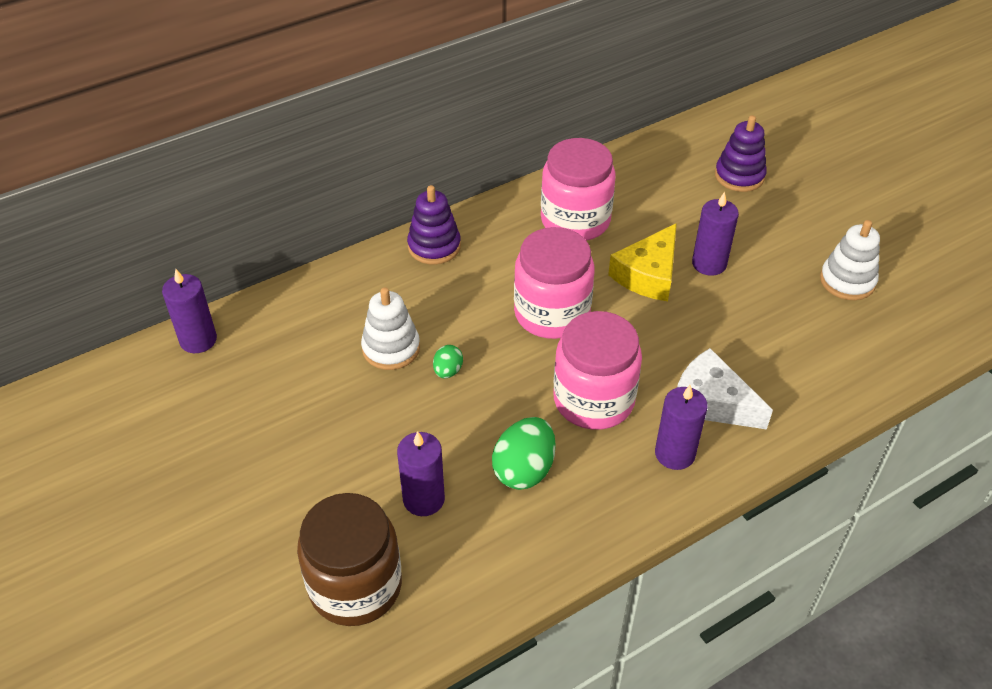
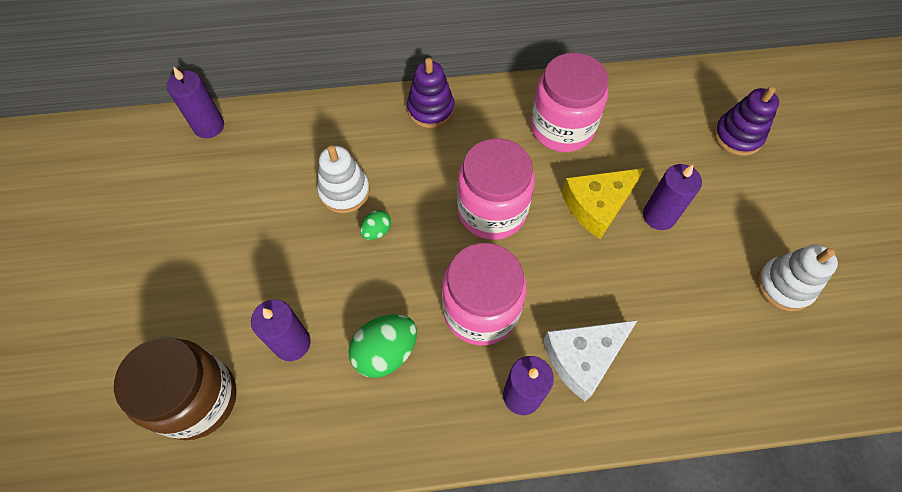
camera: 25 degrees right, 15 degrees up
white cheese [677,348,773,429] -> white cheese turned 90 degrees counterclockwise [543,320,638,402]

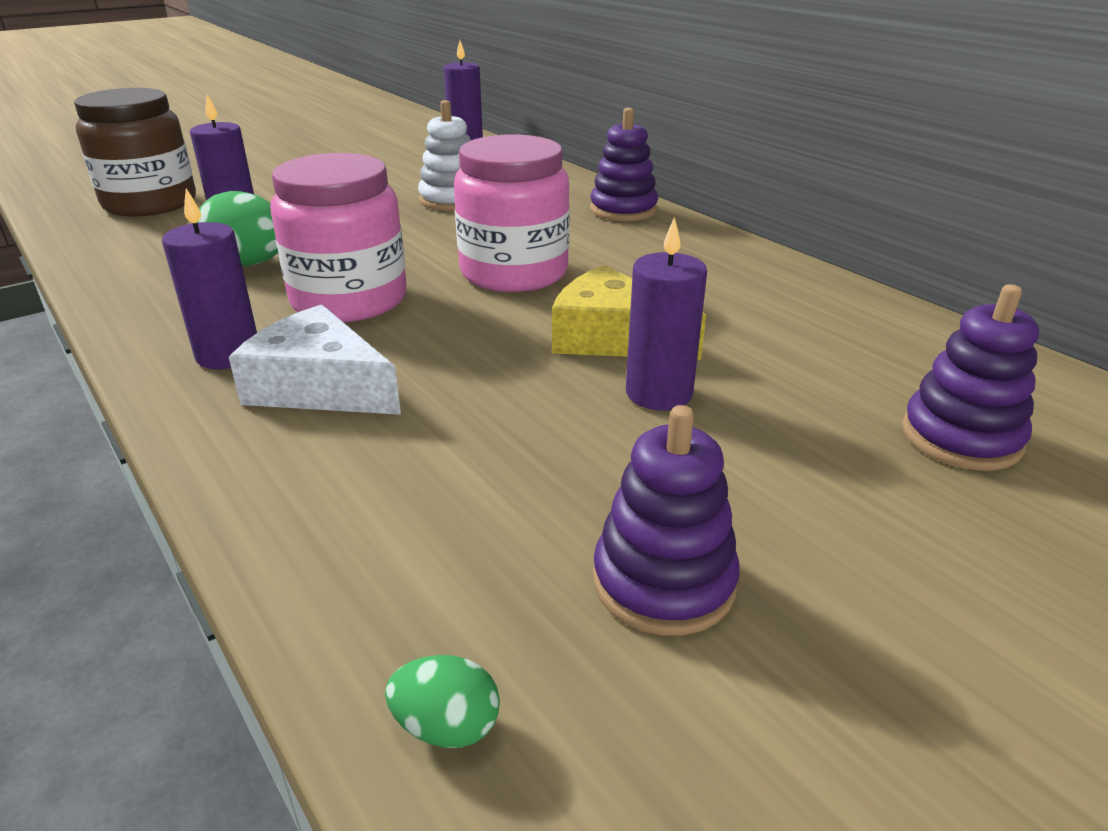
camera: 60 degrees right, 30 degrees down
green egg [360,210,391,240] -> green egg moved to [385,655,500,748]
pink jar [531,53,608,152] -> none
white stacking toy [757,244,838,311] -> purple stacking toy [593,405,740,636]

